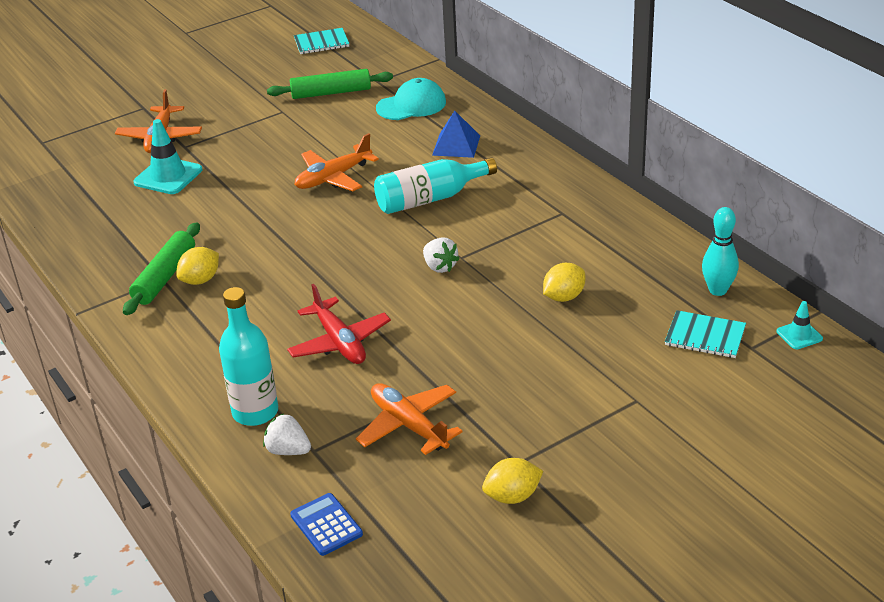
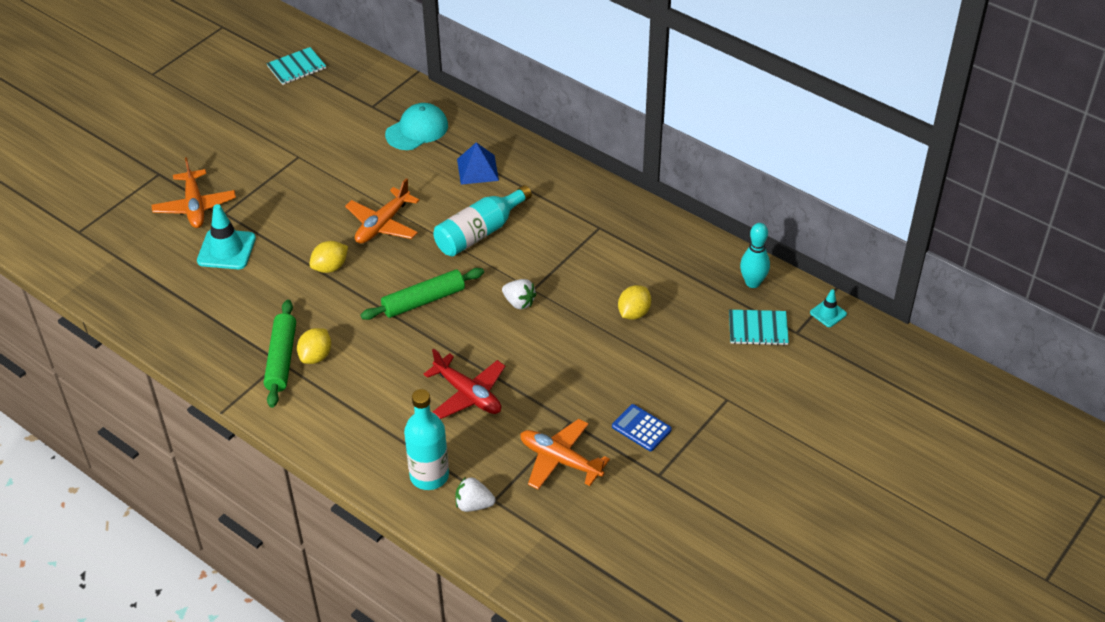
camera: 20 degrees left, 10 degrees up
green rolling pin [267,69,393,99] -> green rolling pin moved to [361,268,484,320]
blue calculator [290,493,363,556] -> blue calculator moved to [612,404,672,451]
yellow lemon [482,458,543,504] -> yellow lemon moved to [309,241,348,273]

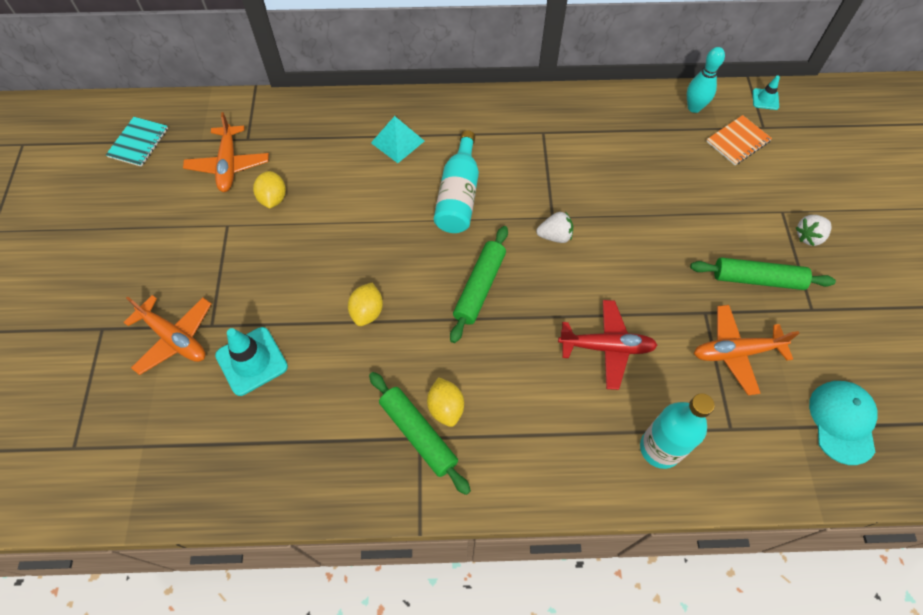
camera: 40 degrees left, 15 degrees up
orange plane [345,178,420,244] -> orange plane moved to [183,112,269,192]
turquoise cap [385,103,448,150] -> turquoise cap moved to [809,381,878,465]
white strawberry [456,477,496,512] -> white strawberry moved to [796,215,831,246]
blue pyramid [457,142,499,185] -> turquoise pyramid [371,116,424,163]
blue calculator [612,404,672,451] -> green rolling pin [690,257,836,290]
yellow lemon [618,285,651,320] -> yellow lemon moved to [253,171,286,209]
turquoise notebook [729,310,789,345] -> orange notebook [706,115,772,165]

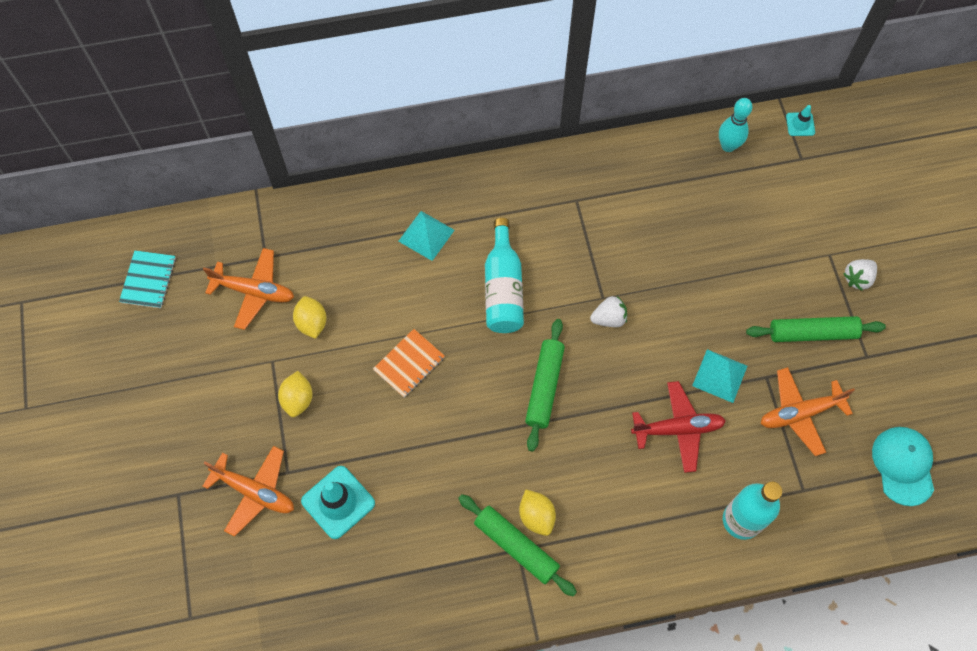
camera: 10 degrees left, 5 degrees up
orange plane [183,112,269,192] -> orange plane turned 60 degrees counterclockwise [203,248,294,330]
yellow lemon [348,283,383,326] -> yellow lemon moved to [278,371,313,417]
orange notebook [706,115,772,165] -> orange notebook moved to [373,329,445,397]
none -> turquoise pyramid [692,349,747,403]

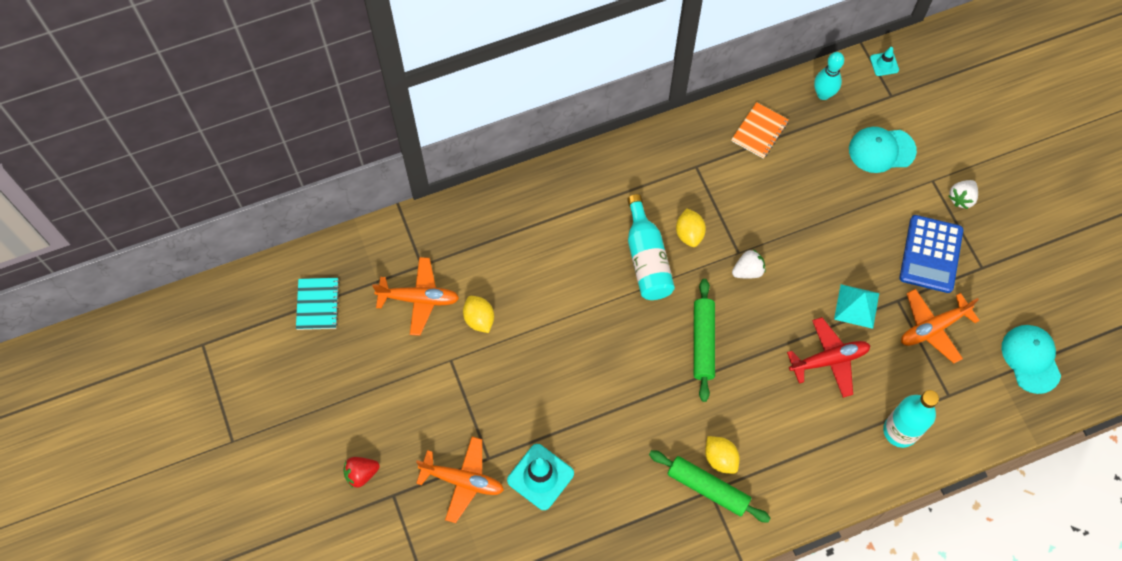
camera: 10 degrees left, 0 degrees up
yellow lemon [278,371,313,417] -> yellow lemon moved to [676,208,706,247]
orange notebook [373,329,445,397] -> orange notebook moved to [731,102,789,159]
turquoise pyramid [398,211,455,261] -> none
green rolling pin [746,316,886,342] -> blue calculator [900,215,963,293]
none -> red strawberry [343,457,380,488]
none -> turquoise cap [849,127,917,173]

